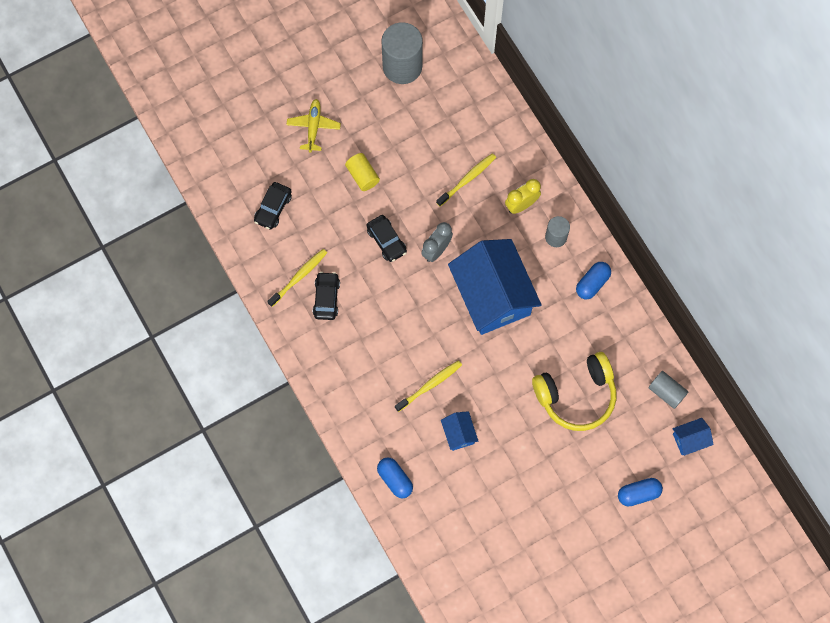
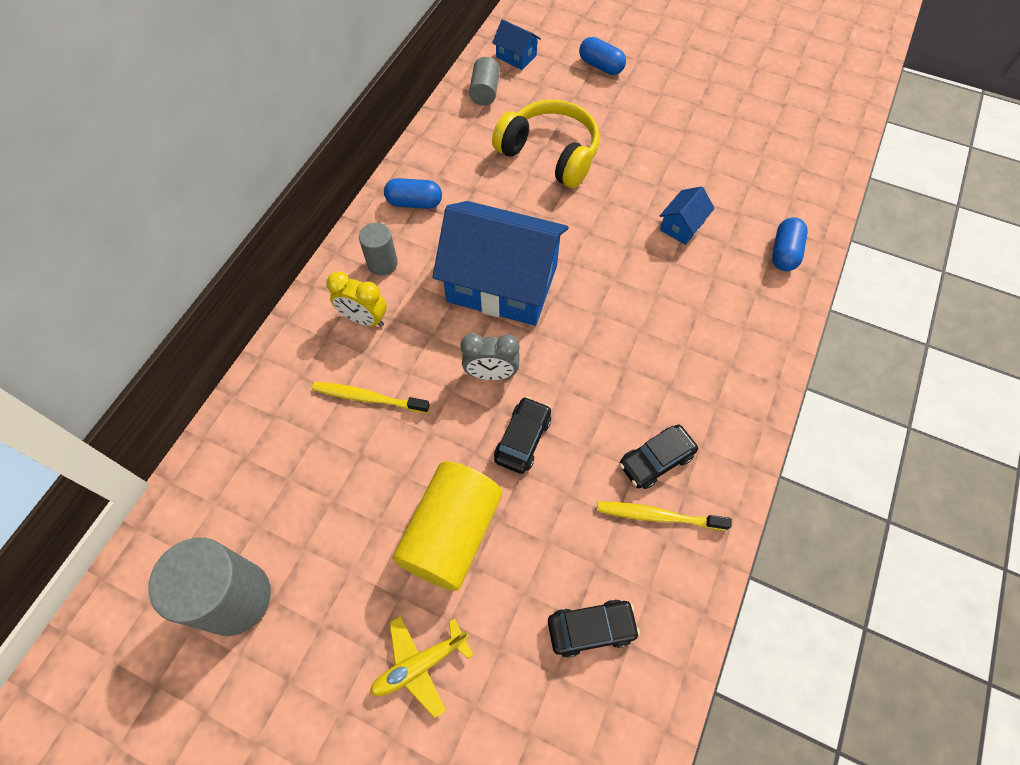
camera: 125 degrees left, 10 degrees down
yellow cylinder [345,153,380,191] -> yellow cylinder [392,461,502,591], size x1.87
yellow toothbrush [395,360,462,412] -> none
blue house [448,239,542,335] -> blue house turned 75 degrees clockwise [433,201,569,326]

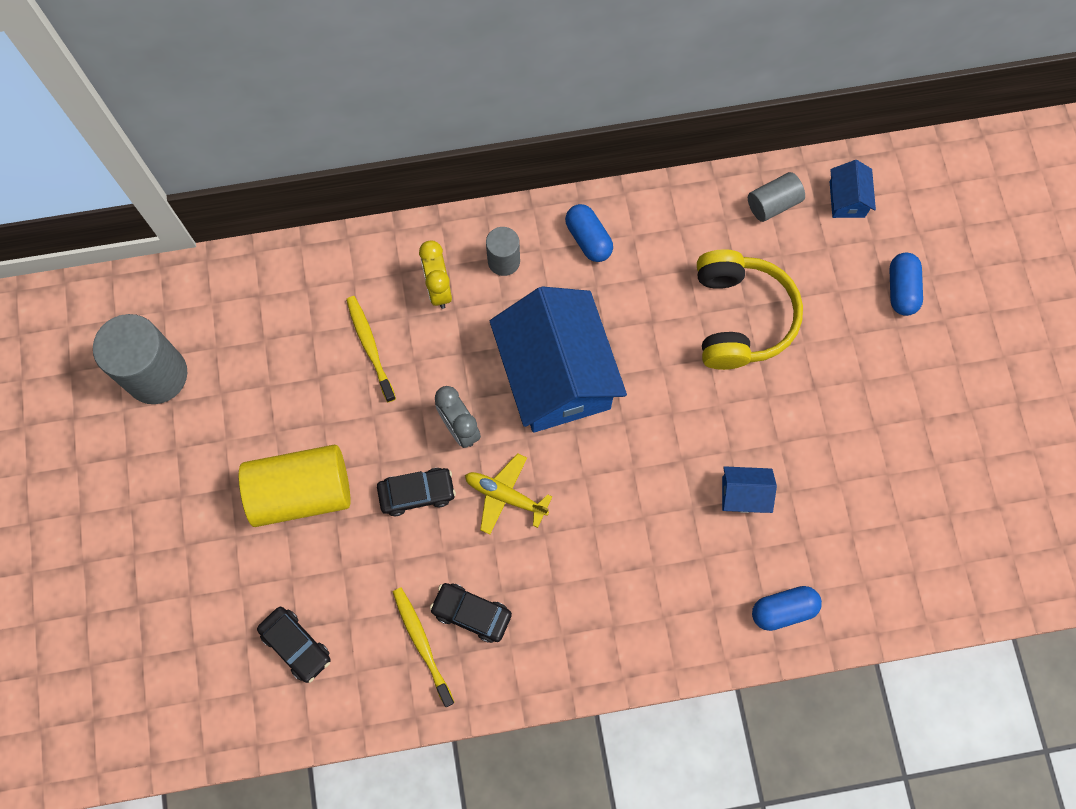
camera: 55 degrees right, 10 degrees up
yellow plane [370,616,474,718] -> yellow plane moved to [465,453,552,535]

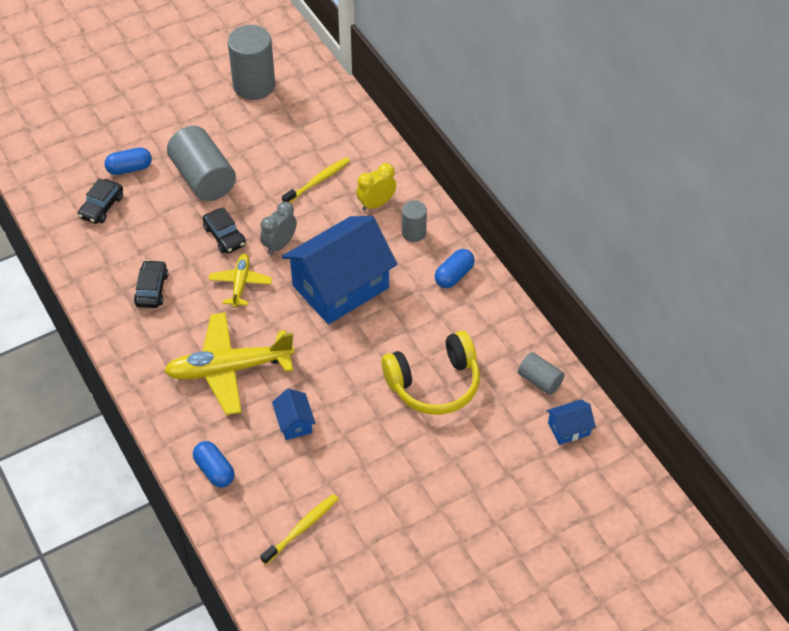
camera: 70 degrees right, 20 degrees down
yellow cylinder [239,445,351,527] -> grey cylinder [167,126,236,201]
yellow toothbrush [393,587,455,707] -> yellow toothbrush moved to [260,494,339,564]
blue capsule [889,252,923,316] -> blue capsule moved to [105,148,152,175]
none -> yellow plane [164,312,295,415]

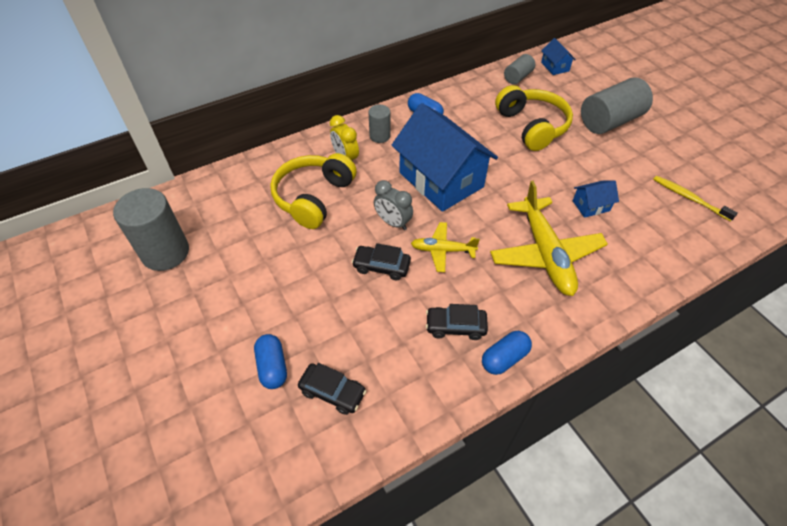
camera: 90 degrees left, 0 degrees up
grey cylinder [167,126,236,201] -> grey cylinder moved to [581,77,653,134]
blue capsule [193,441,235,487] -> blue capsule moved to [482,331,532,375]
black car [203,207,246,254] -> black car turned 135 degrees counterclockwise [352,243,411,280]
yellow toothbrush [282,157,350,203] -> yellow headphones [270,153,357,229]

